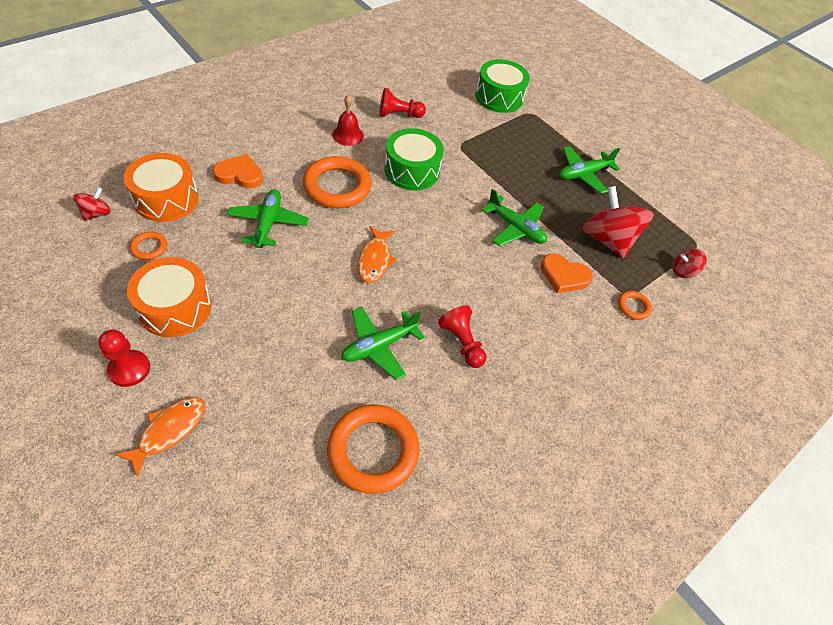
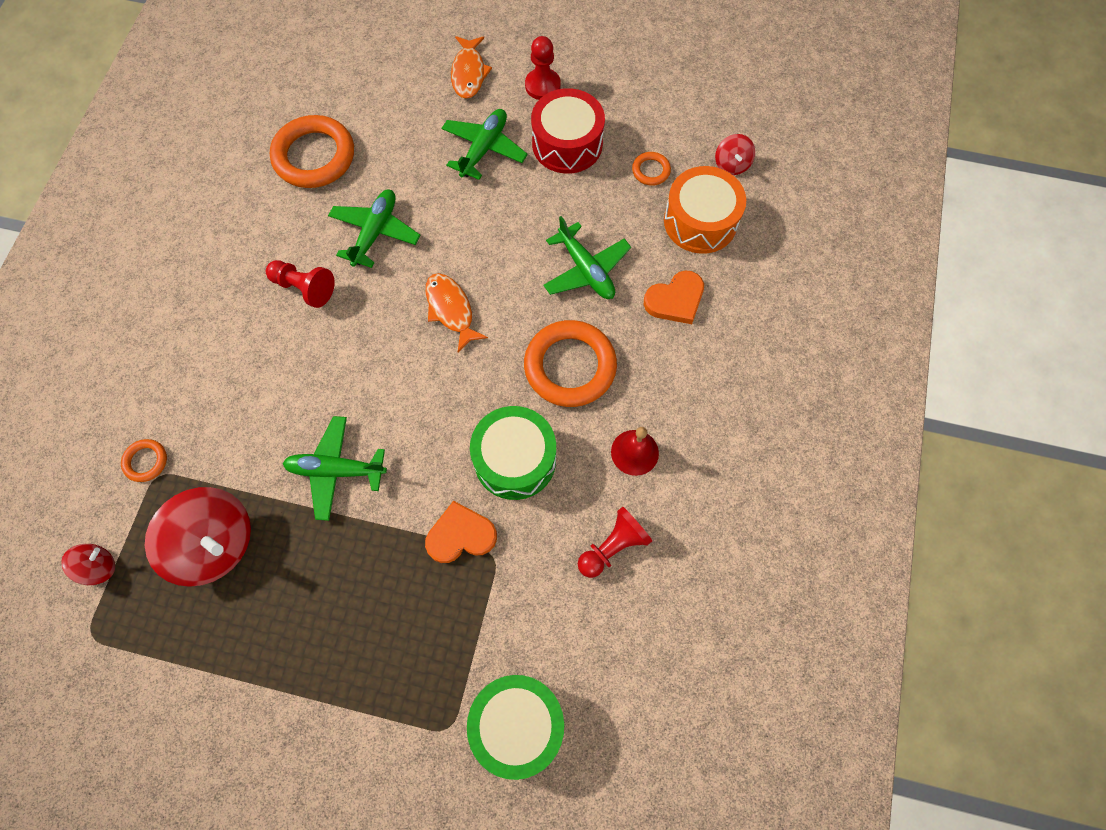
camera: 150 degrees right, 15 degrees up
orange drum [127,257,212,337] -> red drum [531,88,605,174]
orange heart [541,253,593,293] -> orange heart moved to [425,501,497,563]
green plane [559,146,620,194] -> green plane moved to [442,109,528,180]

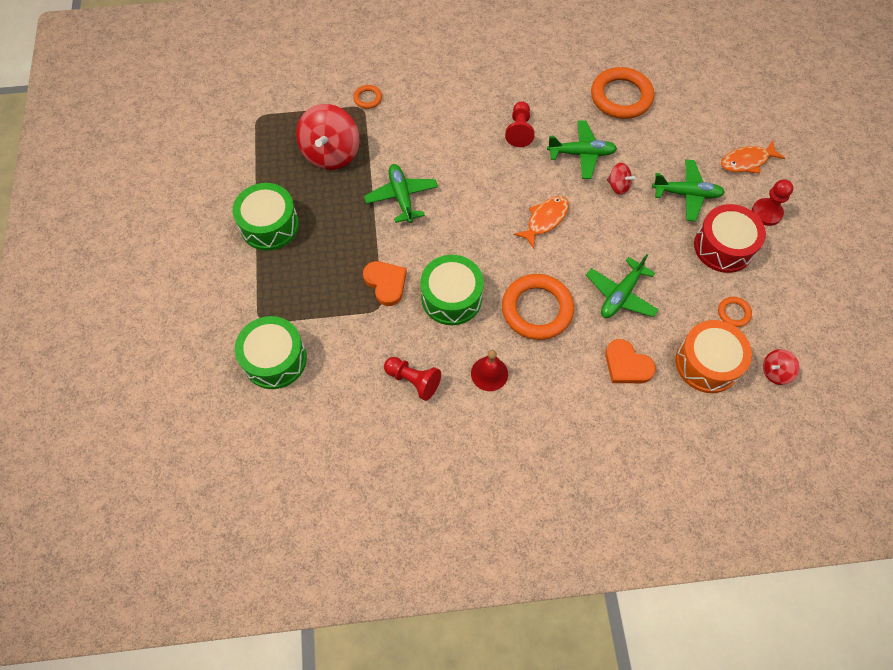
camera: 70 degrees right, 5 degrees down
red spinning top [61,544,115,585] -> red spinning top moved to [607,163,636,195]
none -> green drum [233,183,299,251]

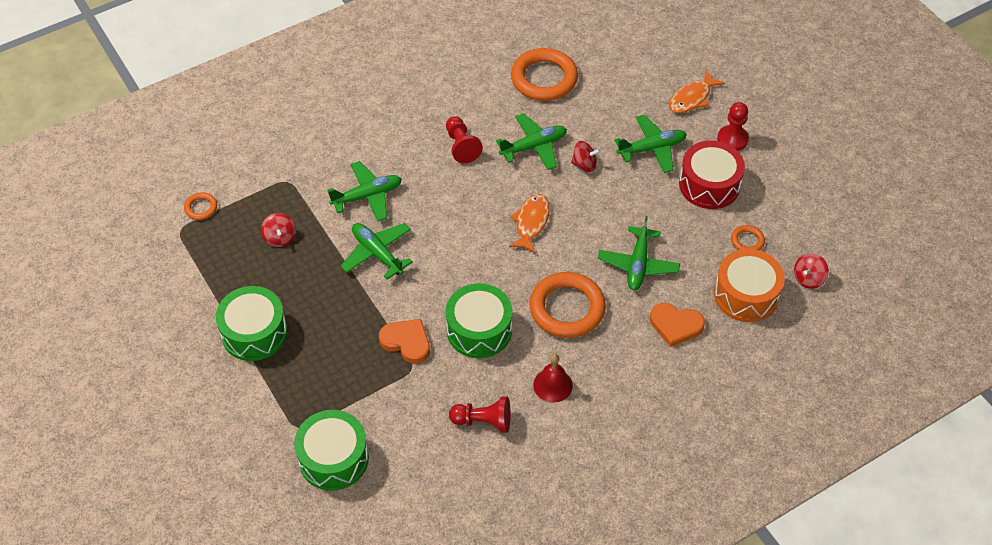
camera: 25 degrees left, 10 degrees down
red spinning top [296,104,359,170] -> red spinning top [261,213,296,247], size x0.49
orange ring [353,85,382,109] -> orange ring moved to [184,192,217,220]
none -> green plane [328,161,402,221]

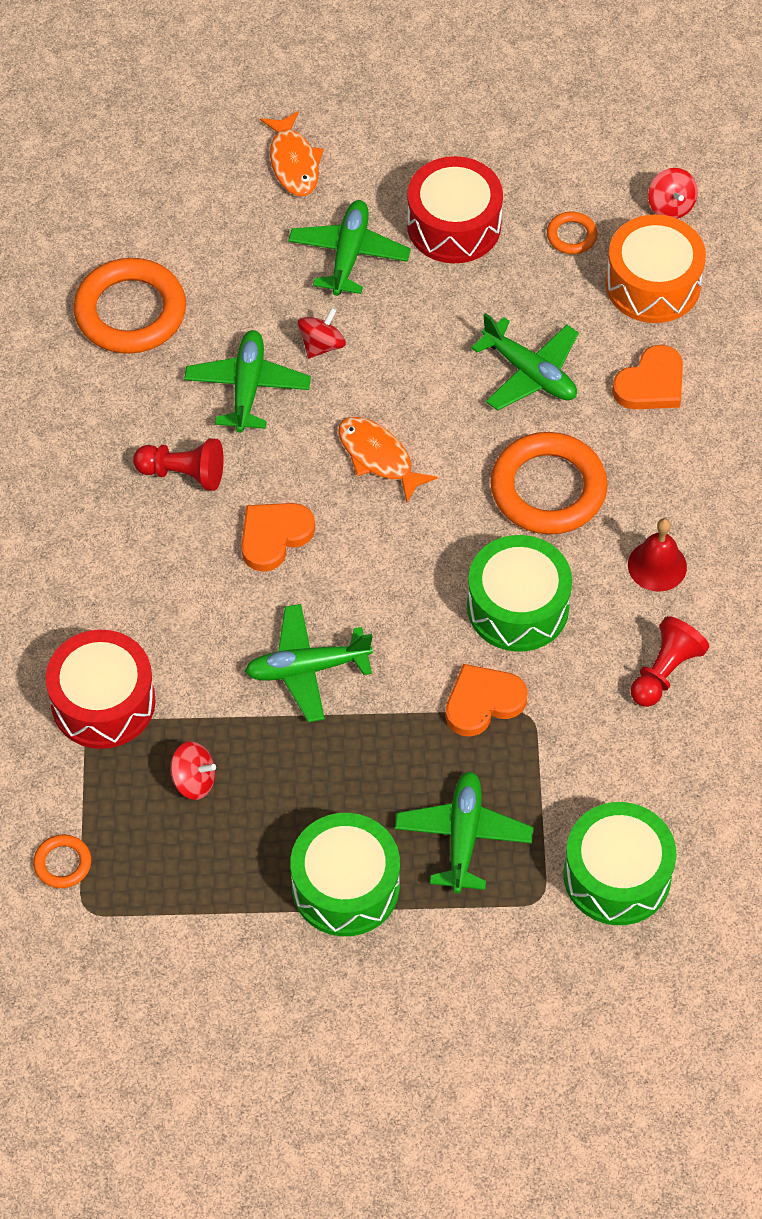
camera: 60 degrees left, 5 degrees up
green plane [328,161,402,221] -> green plane moved to [395,771,534,894]
red pawn [717,102,749,151] -> none
none -> red drum [46,630,156,749]
none -> orange heart [241,503,315,572]

